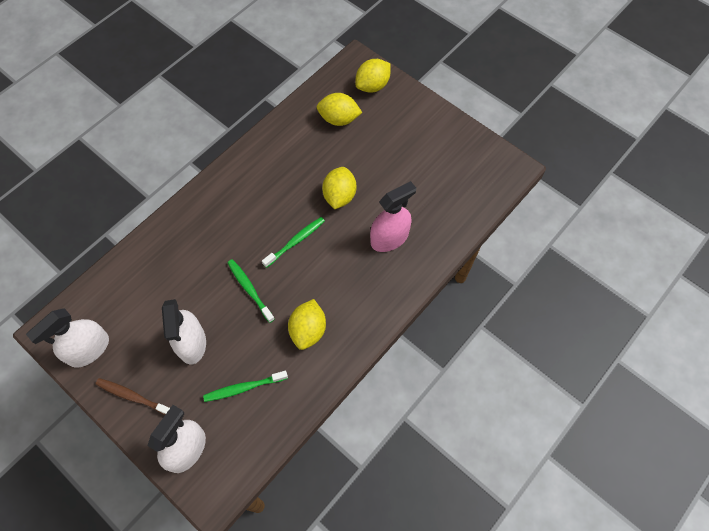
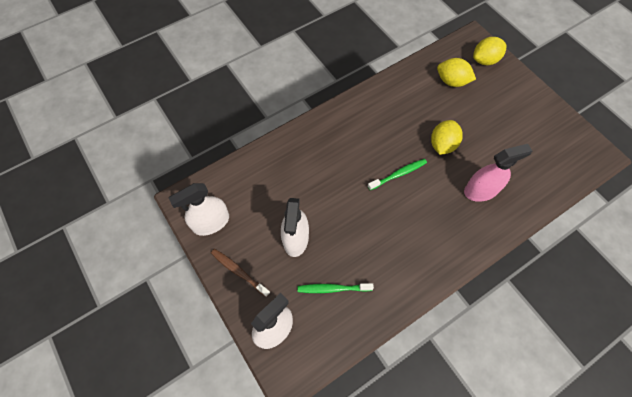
camera: 15 degrees right, 0 degrees up
green toothbrush [228,259,275,323] -> none
yellow lemon [288,299,326,350] -> none

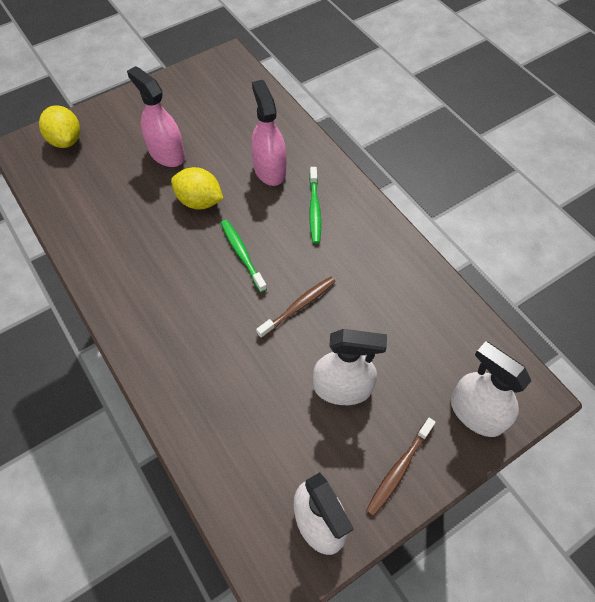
camera: 90 degrees left, 5 degrees down
green toothbrush [297,283,374,293] -> green toothbrush moved to [309,167,321,244]
yellow lemon [437,58,476,87] -> none
none -> pink spray bottle [127,66,185,167]
none -> brown toothbrush [256,277,336,339]

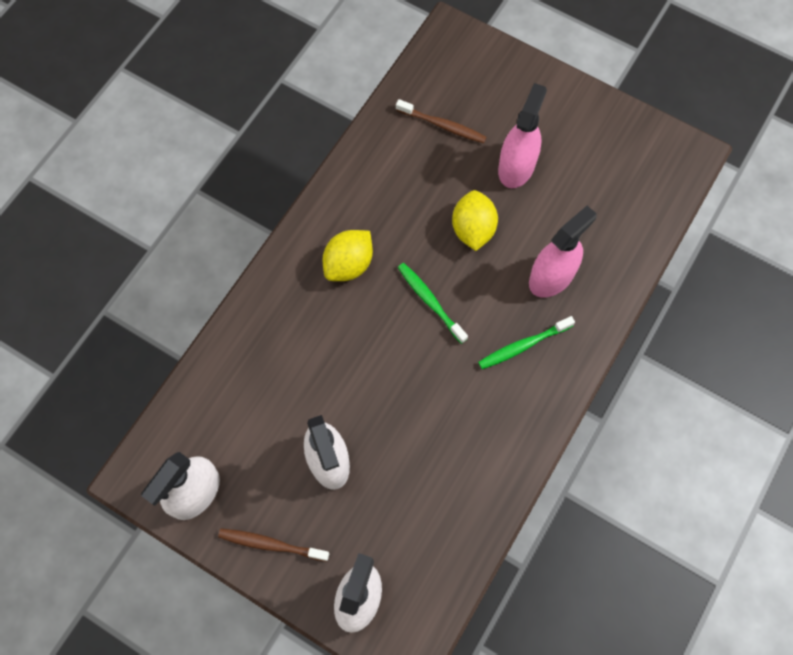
camera: 65 degrees right, 10 degrees up
yellow lemon [39,105,80,148] -> yellow lemon moved to [323,230,373,281]
green toothbrush [221,220,267,292] -> green toothbrush turned 75 degrees counterclockwise [398,263,468,344]
brown toothbrush [256,277,336,339] -> brown toothbrush moved to [396,99,487,143]

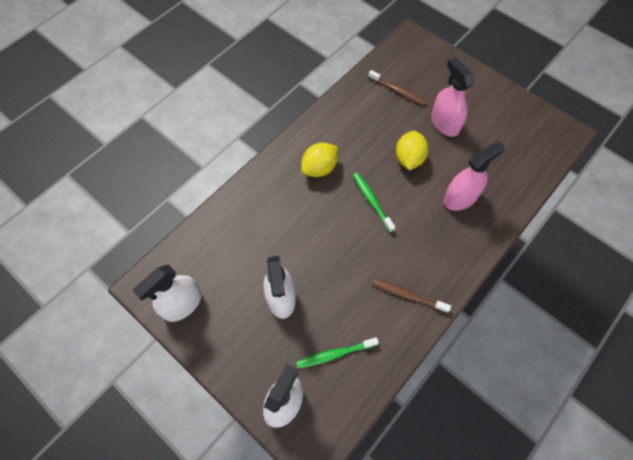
camera: 10 degrees right, 5 degrees down
brown toothbrush [218,528,329,562] -> brown toothbrush moved to [372,279,451,313]
green toothbrush [478,316,575,369] -> green toothbrush moved to [296,337,379,369]
pink spray bottle [498,83,547,188] -> pink spray bottle turned 60 degrees counterclockwise [431,57,474,137]

